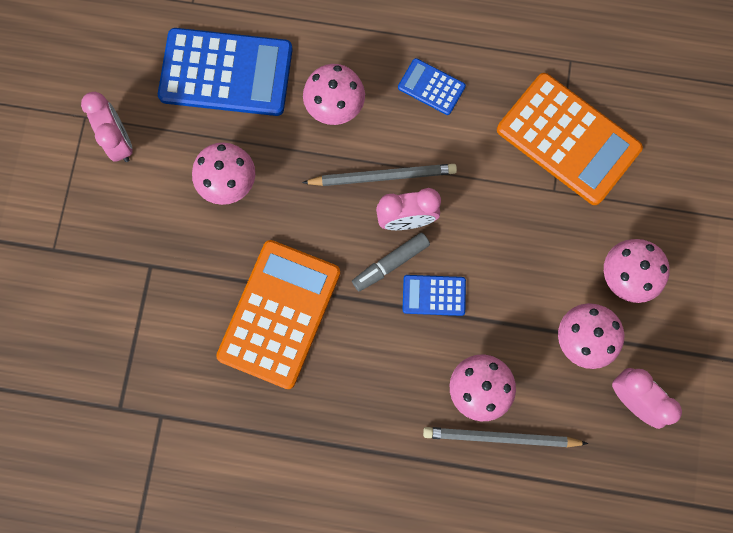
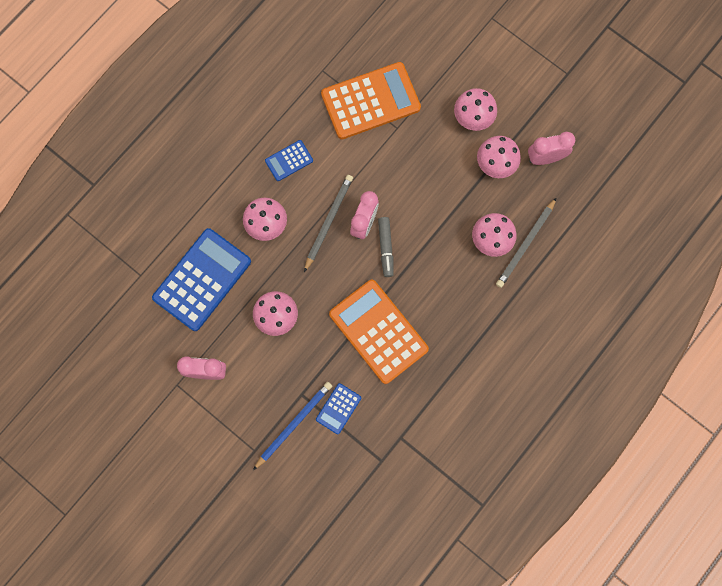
camera: 60 degrees left, 0 degrees up
blue calculator [403,275,466,316] -> blue calculator moved to [316,383,361,434]
none -> blue pencil [253,382,332,470]

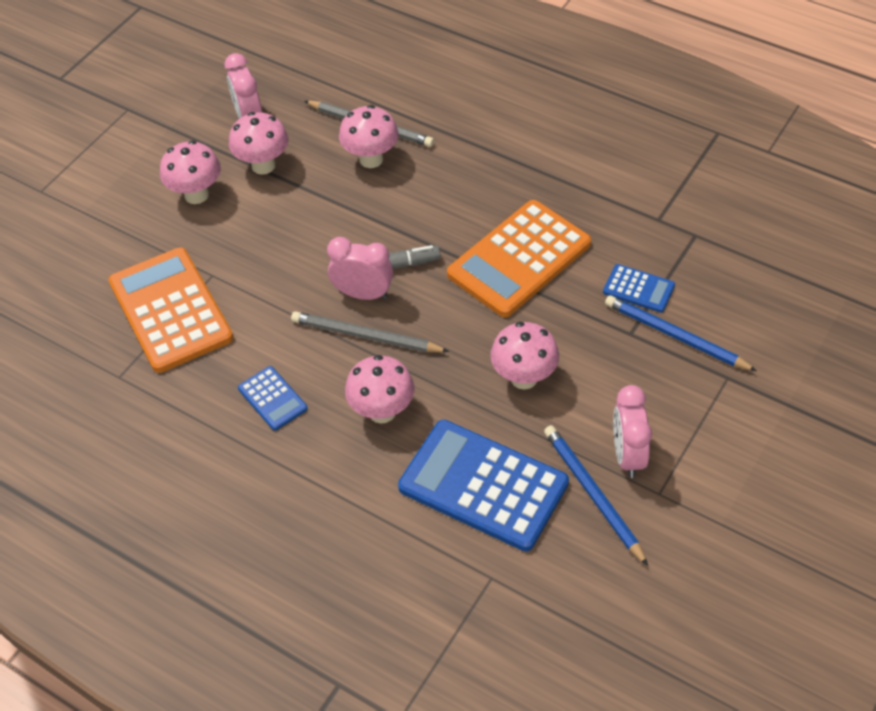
camera: 95 degrees left, 25 degrees down
none -> blue pencil [544,425,648,566]

